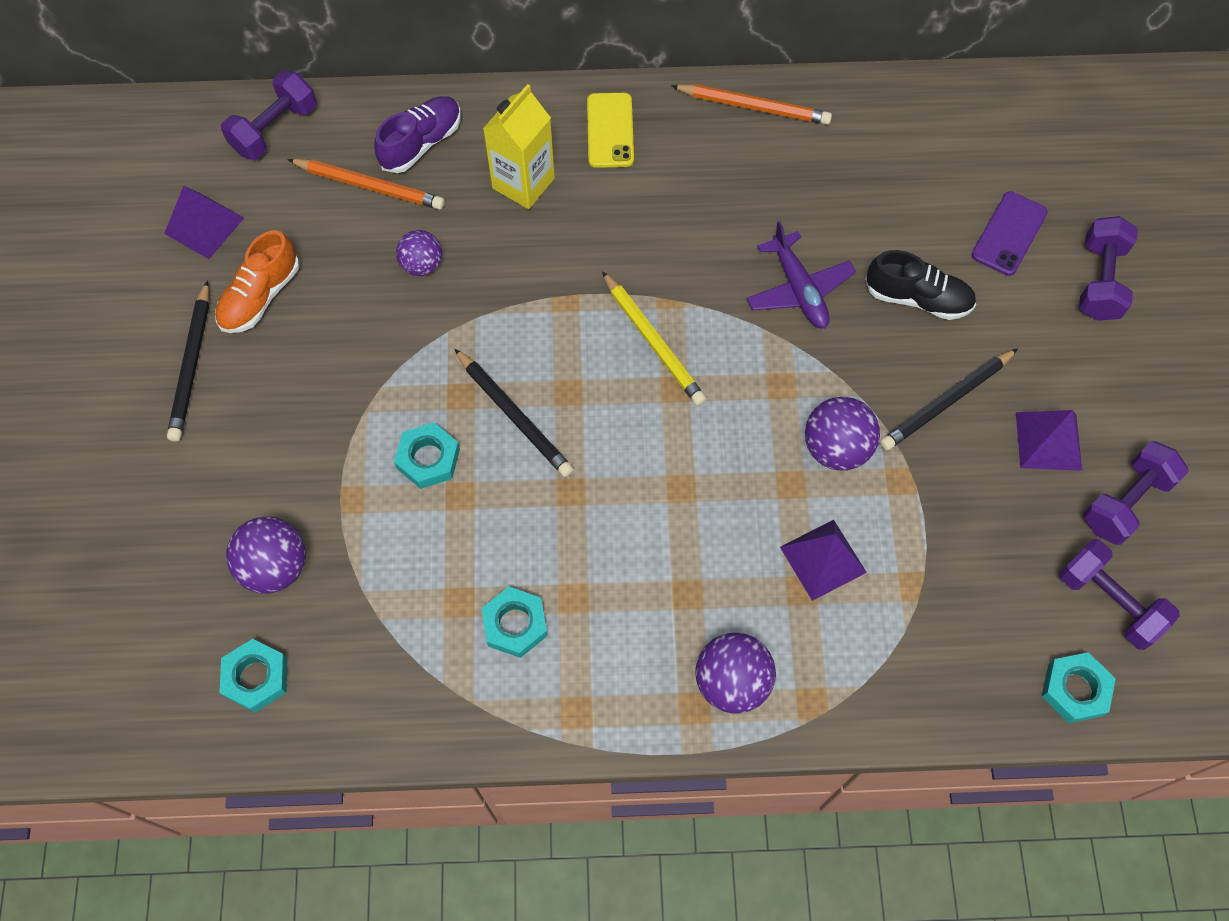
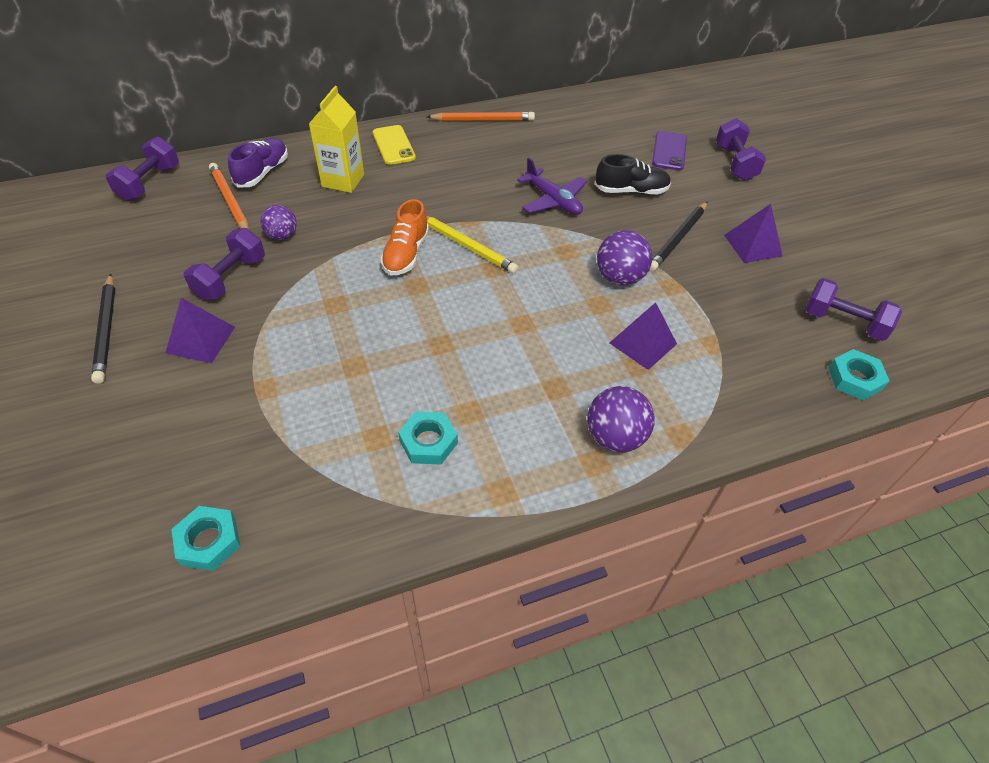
camera: 20 degrees left, 15 degrees down
purple pyramid [164,186,244,259] -> purple pyramid moved to [166,298,235,363]
orange shoe [215,230,299,333] -> orange shoe moved to [380,199,429,275]
purple ball [226,516,306,594] -> none
orange pencil [287,159,445,210] -> orange pencil turned 120 degrees counterclockwise [209,163,249,229]
turquoise nut [394,422,460,489] -> none
black pencil [455,349,574,477] -> none
purple dumbbell [1083,441,1189,545] -> purple dumbbell moved to [184,228,265,300]

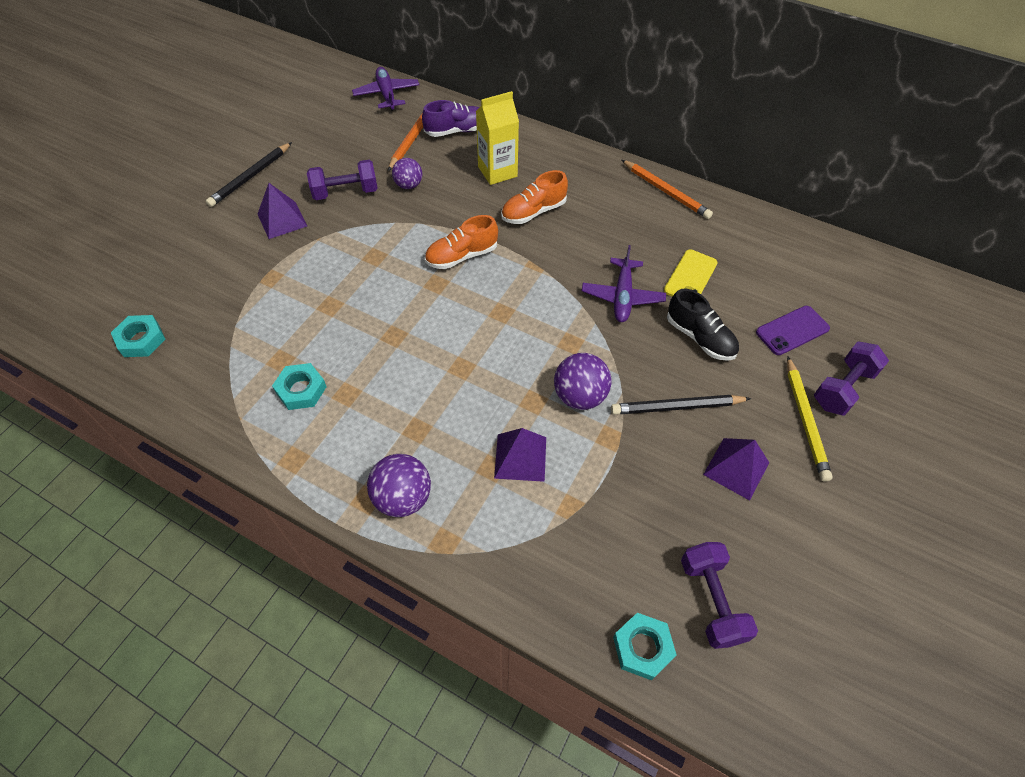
camera: 50 degrees right, 5 degrees up
purple dumbbell [106,137,179,201] -> purple plane [352,67,419,111]
yellow phone [373,125,416,165] -> yellow phone moved to [664,249,718,297]
yellow pencil [427,216,519,274] -> yellow pencil moved to [787,357,833,482]
none -> orange shoe [501,170,568,224]

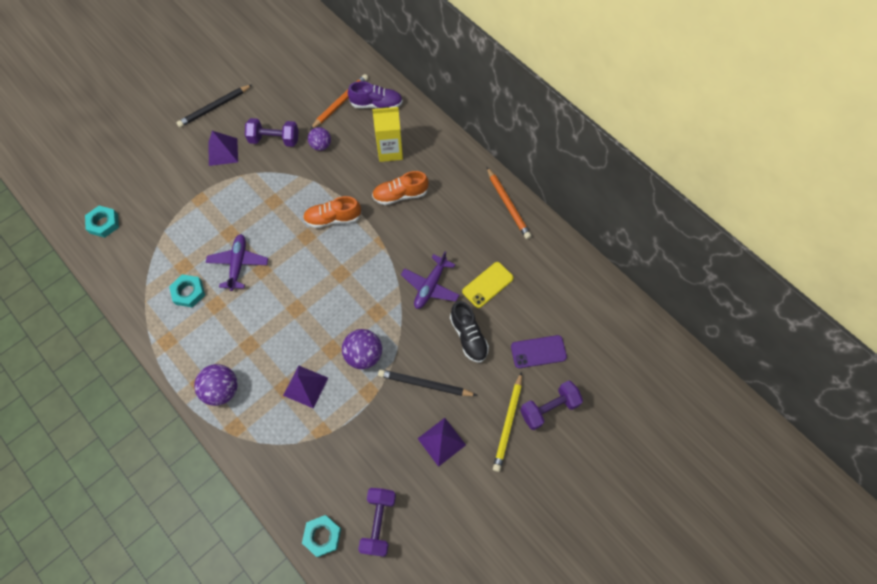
camera: 20 degrees right, 10 degrees up
purple plane [352,67,419,111] -> purple plane moved to [206,234,268,291]

